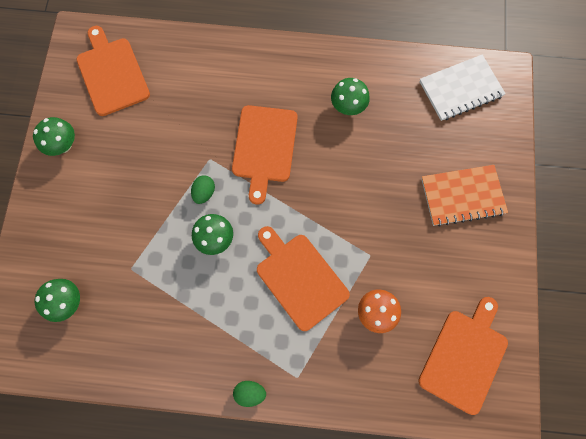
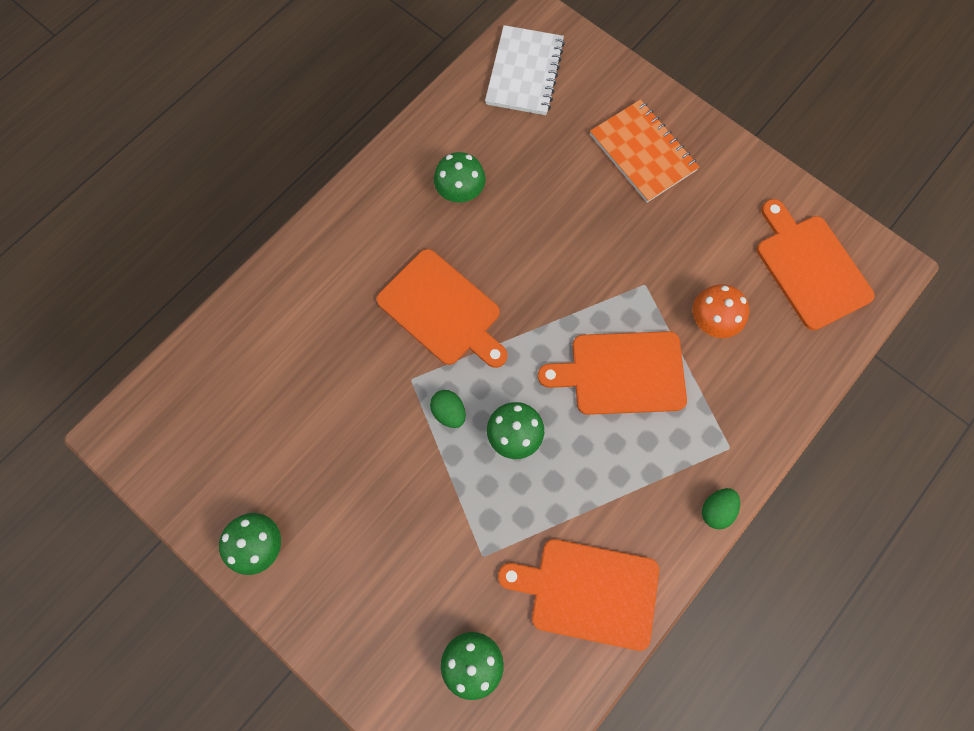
camera: 55 degrees left, 0 degrees up
orange cutting board [76,26,150,116] -> orange cutting board moved to [498,539,659,651]
orange notebook [421,165,508,226] -> orange notebook turned 60 degrees counterclockwise [590,99,699,203]

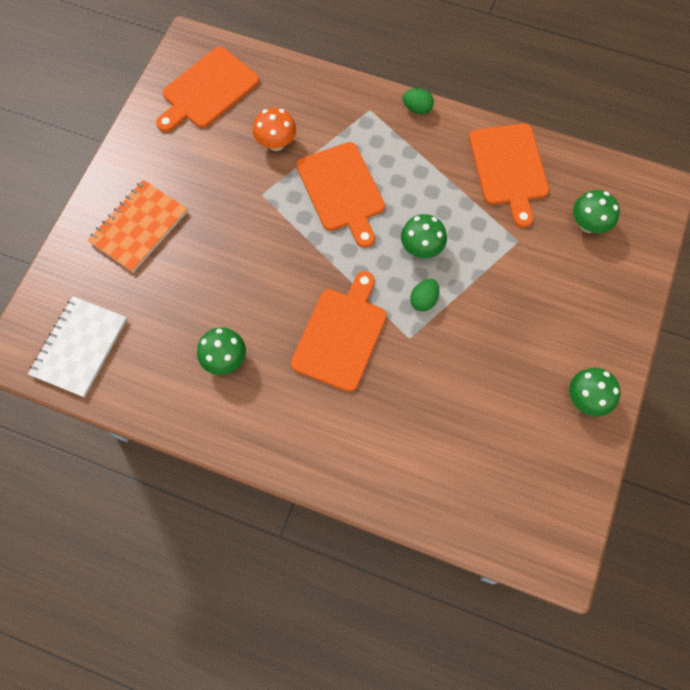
camera: 110 degrees left, 5 degrees down
white notebook [485,25,565,115] -> white notebook turned 60 degrees counterclockwise [28,296,127,398]

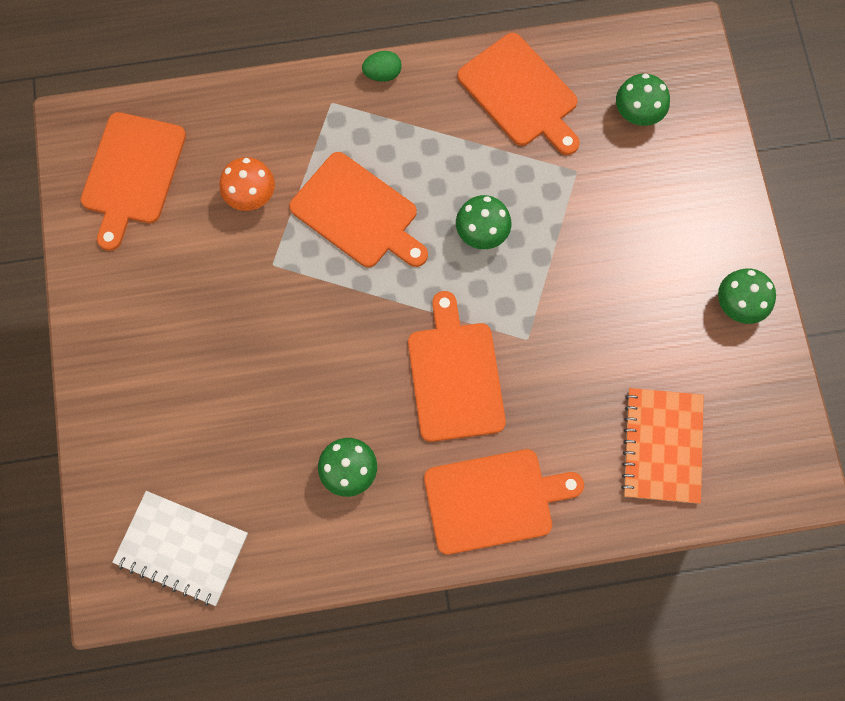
camera: 30 degrees left, 5 degrees up
white notebook [28,296,127,398] -> white notebook turned 60 degrees counterclockwise [112,491,248,606]
orange notebook [87,180,188,272] -> orange notebook moved to [621,388,704,504]
green egg [410,279,439,311] -> none
none -> orange cutting board [424,449,584,554]

